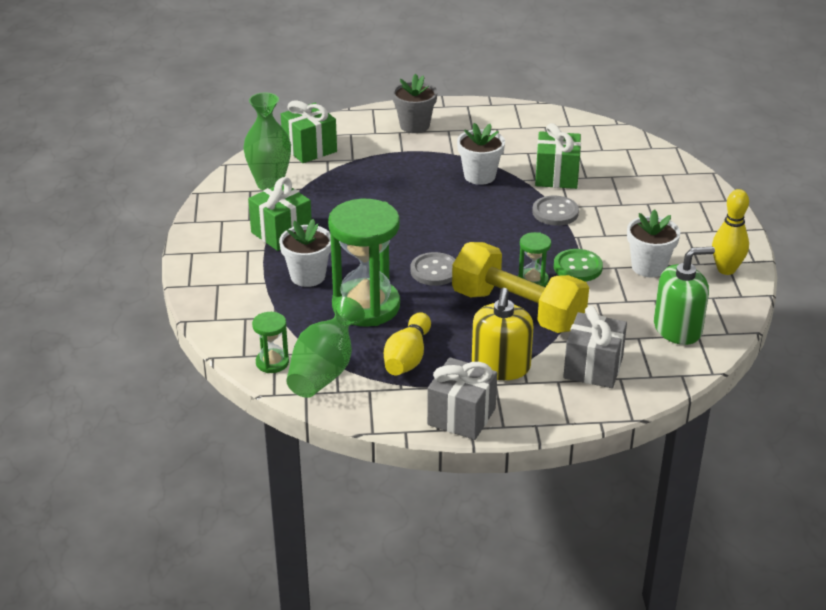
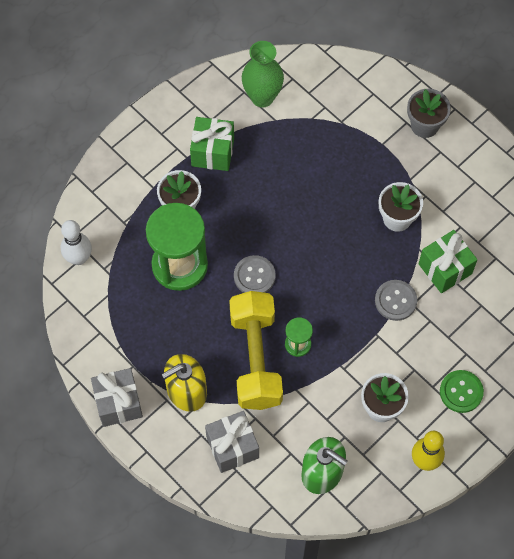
camera: 50 degrees right, 30 degrees up
green hourglass [252,312,289,373] -> white bowling pin [61,220,92,265]
green gift [281,101,337,163] -> none
green vase [286,297,365,398] -> none
yellow bowling pin [384,313,431,375] -> none
green button [554,249,603,282] -> green button moved to [440,370,484,413]

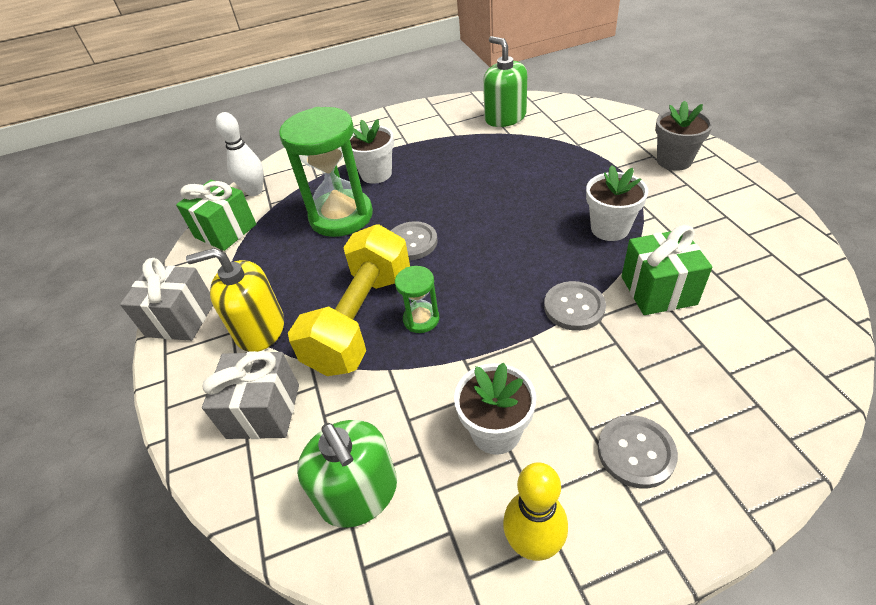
camera: 30 degrees right, 20 degrees down
green gift [190,117,234,171] -> green gift moved to [176,180,256,251]
green vase [242,41,284,107] -> green soap dispenser [483,36,527,127]
green button [440,370,484,413] -> grey button [598,415,678,489]

